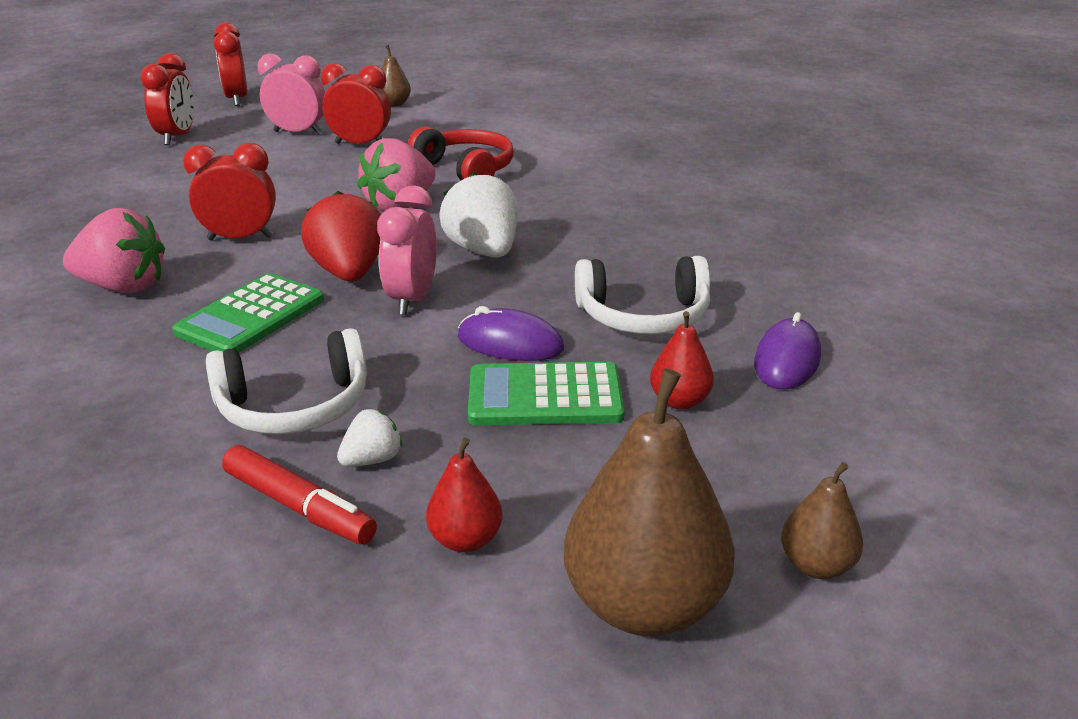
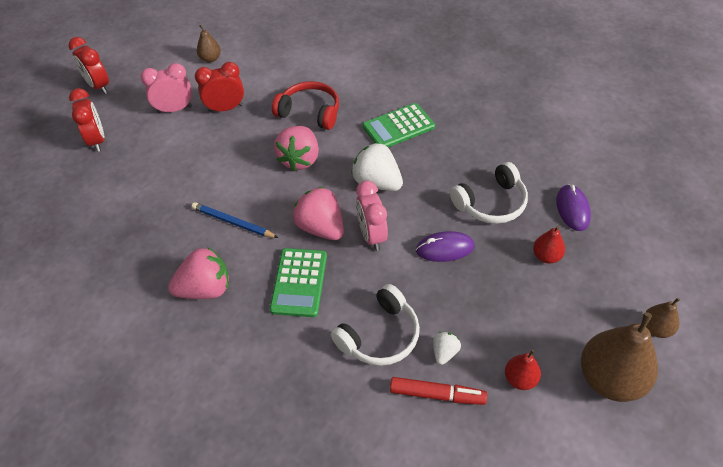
camera: 25 degrees left, 20 degrees up
red clock [183,143,276,241] -> blue pencil [192,202,278,238]
red strawberry [301,191,381,282] -> pink strawberry [293,187,344,240]
green calculator [468,362,625,425] -> green calculator moved to [363,103,435,147]

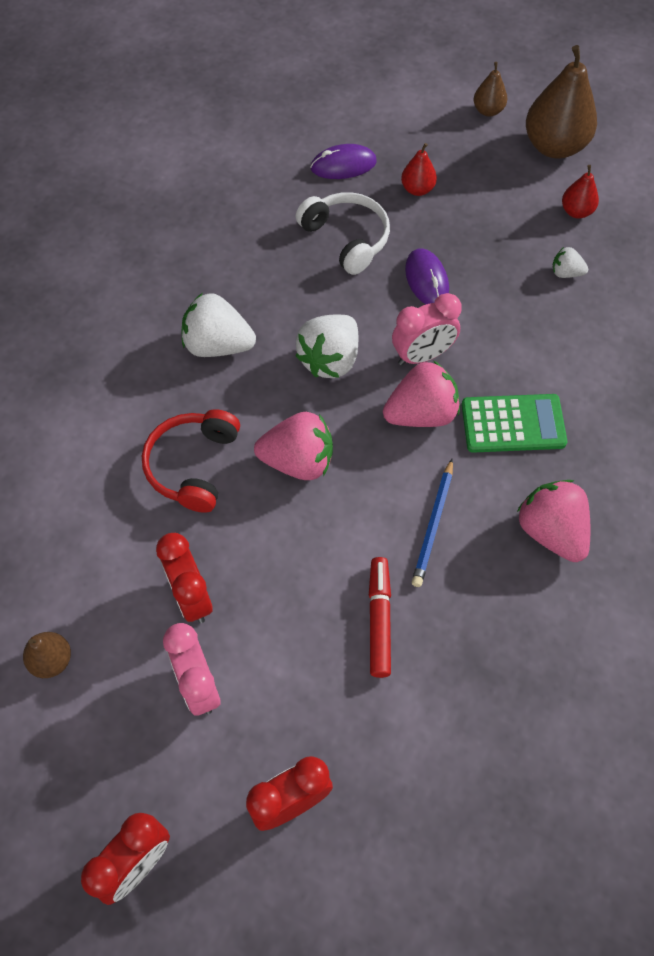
camera: 100 degrees left, 10 degrees up
pink strawberry [293,187,344,240] -> pink strawberry turned 150 degrees counterclockwise [383,360,460,427]
white headphones [331,284,420,366] -> none
green calculator [363,103,435,147] -> white strawberry [182,293,256,357]
red marker [390,377,487,405] -> red marker moved to [369,557,391,678]

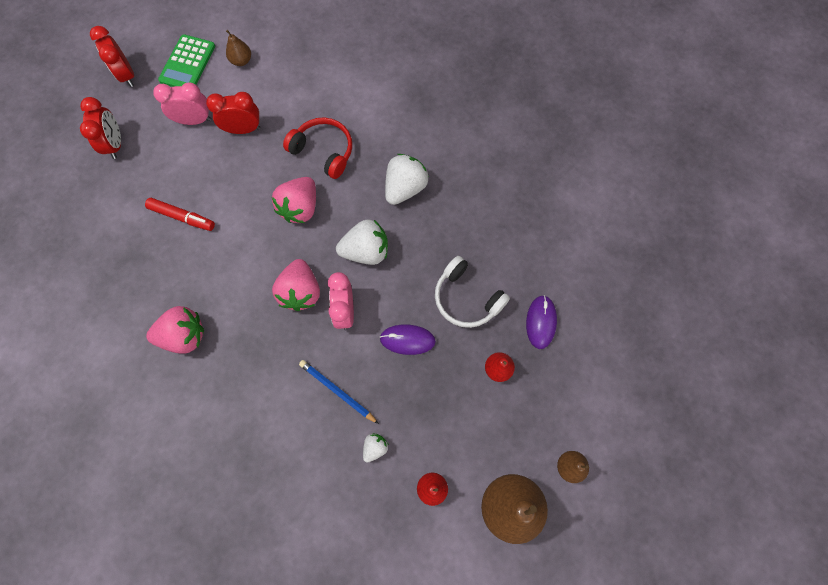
camera: 110 degrees right, 10 degrees up
white strawberry [295,315,358,378] -> white strawberry turned 120 degrees clockwise [336,219,388,265]
white headphones [296,192,390,275] -> white headphones turned 60 degrees clockwise [435,256,510,328]
blue pencil [412,458,453,587] -> blue pencil moved to [299,360,379,424]
green calculator [462,394,567,453] -> green calculator moved to [158,34,215,87]

